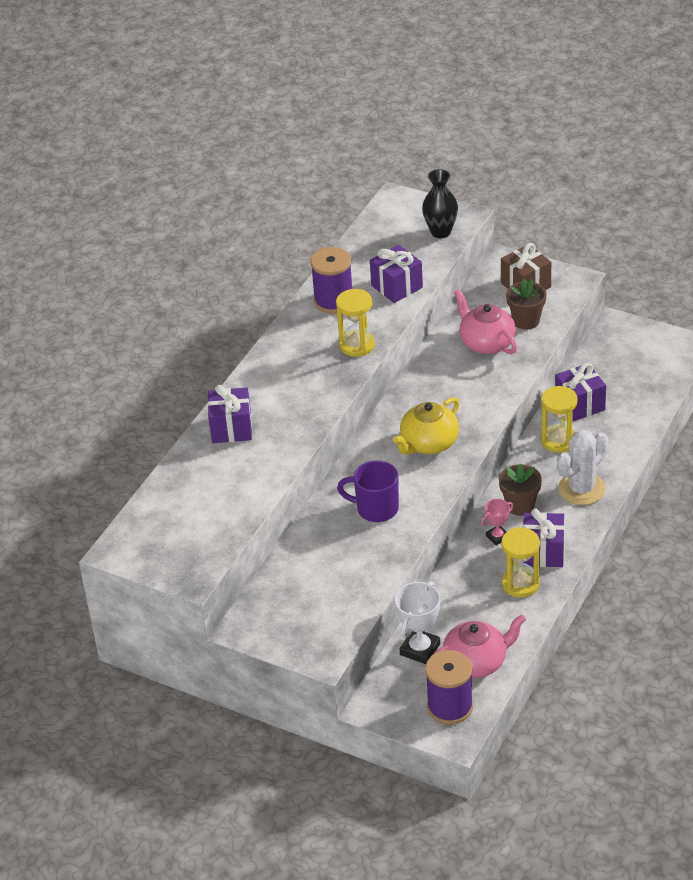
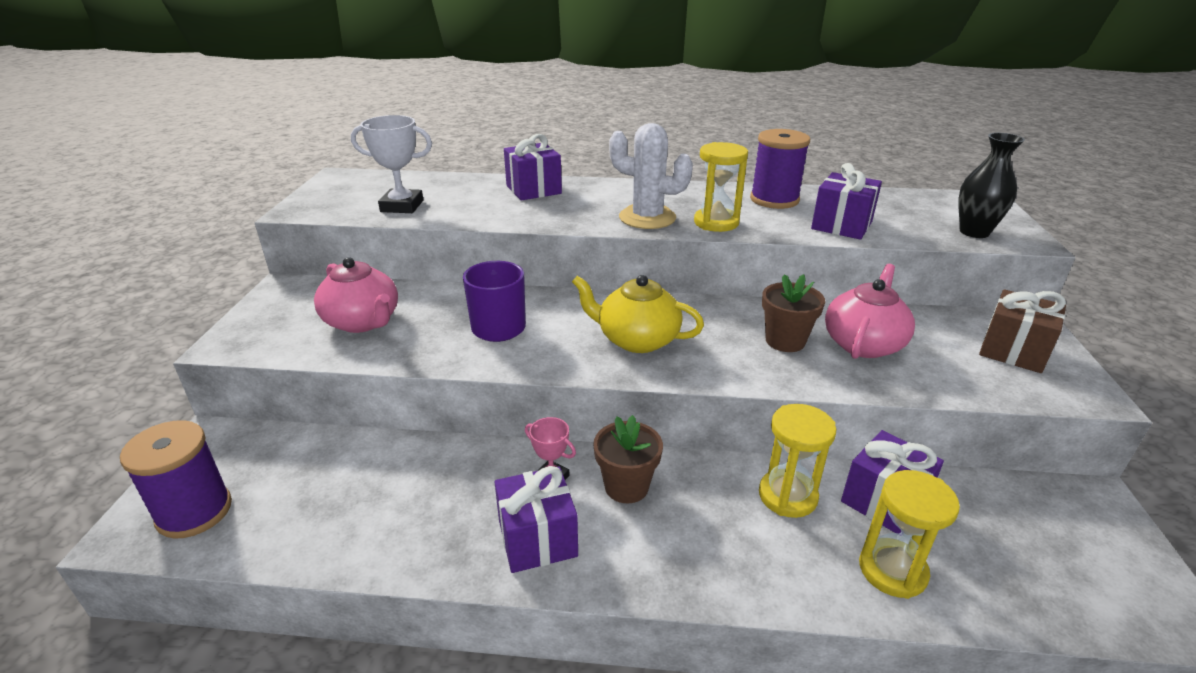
camera: 65 degrees right, 10 degrees down
white trophy [395,581,441,664] -> white trophy moved to [351,115,432,213]
pink teapot [432,614,526,678] -> pink teapot moved to [314,257,398,333]
yellow hourglass [501,527,540,598] -> yellow hourglass moved to [859,470,960,599]
brown flower pot [506,279,547,330] -> brown flower pot moved to [762,274,825,352]
white cactus [557,430,608,505] -> white cactus moved to [609,123,693,229]

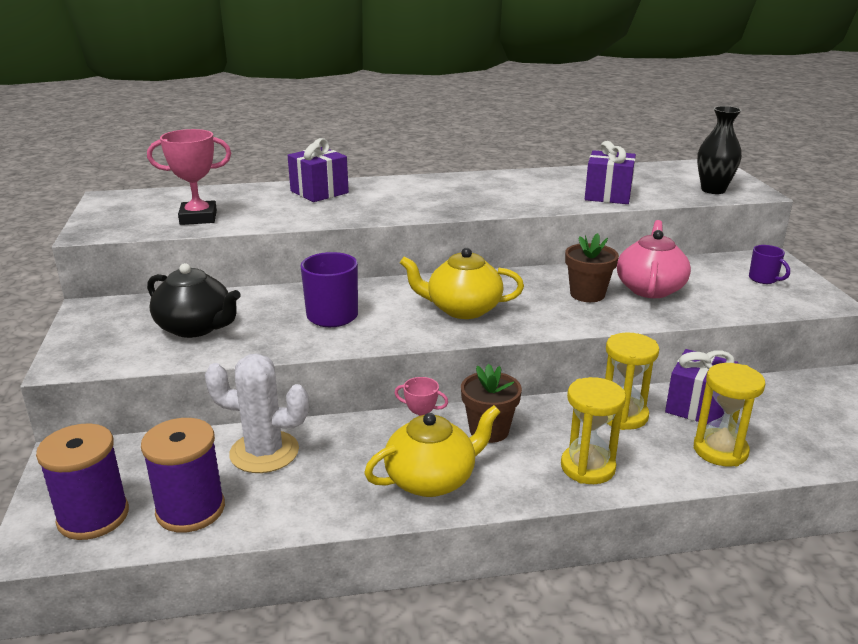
camera: 15 degrees left, 5 degrees down
pink teapot [314,257,398,333] -> black teapot [147,263,241,338]
white trophy [351,115,432,213] -> pink trophy [147,129,231,225]
purple gift [495,466,578,573] -> yellow teapot [364,405,500,497]
white cactus [609,123,693,229] -> white cactus moved to [205,354,309,473]
yellow hourglass [694,142,748,232] -> yellow hourglass moved to [561,377,626,484]
purple spool [750,129,810,209] -> purple spool moved to [141,418,225,533]
brown gift [979,289,1066,373] -> purple mug [749,245,790,284]

